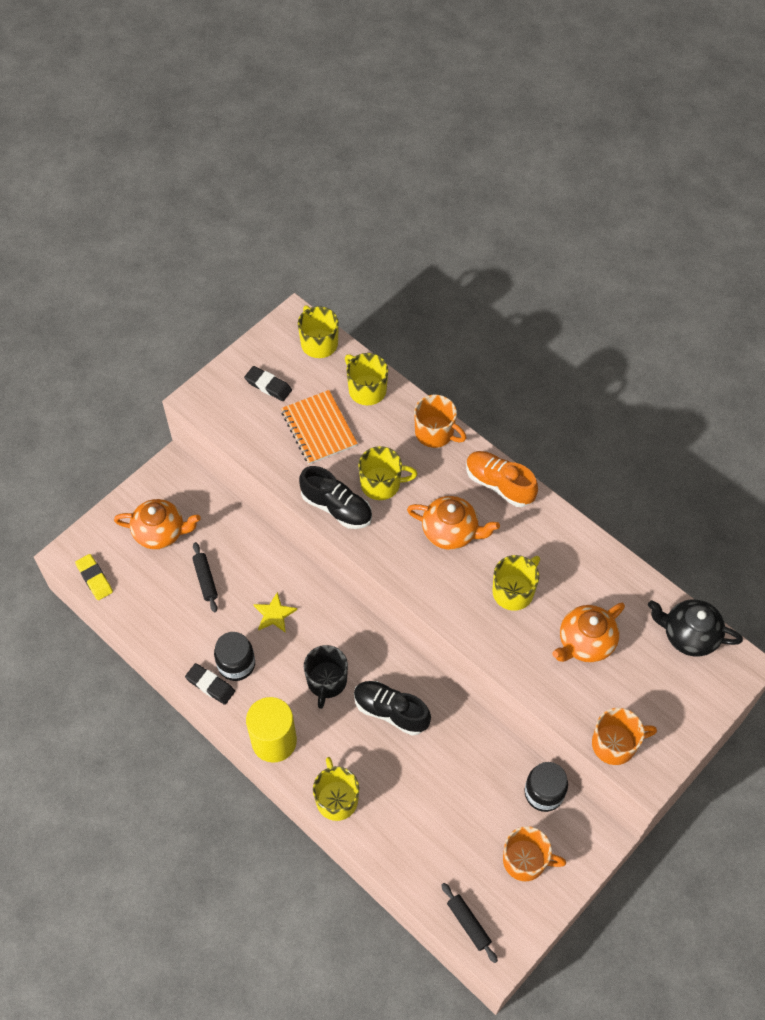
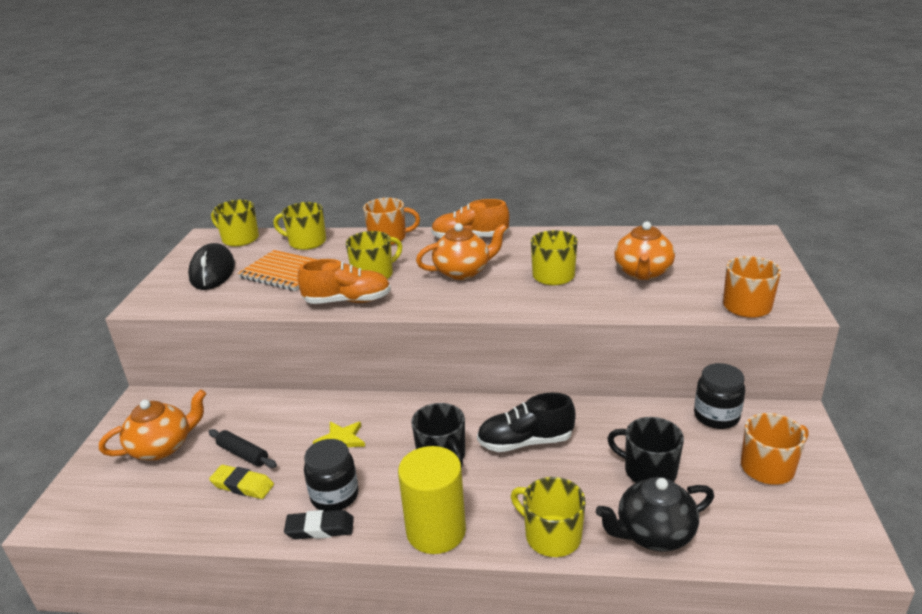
camera: 35 degrees left, 30 degrees down
yellow eraser [75,554,113,600] -> yellow eraser moved to [209,465,274,499]
black eraser [244,366,292,401] -> black mouse [188,243,235,290]
black shoe [299,466,372,529] -> orange shoe [297,259,391,304]
black rolling pin [442,883,498,963] -> none
black teapot [648,599,743,657] -> black teapot moved to [596,477,714,551]
none -> black mug [607,417,684,483]

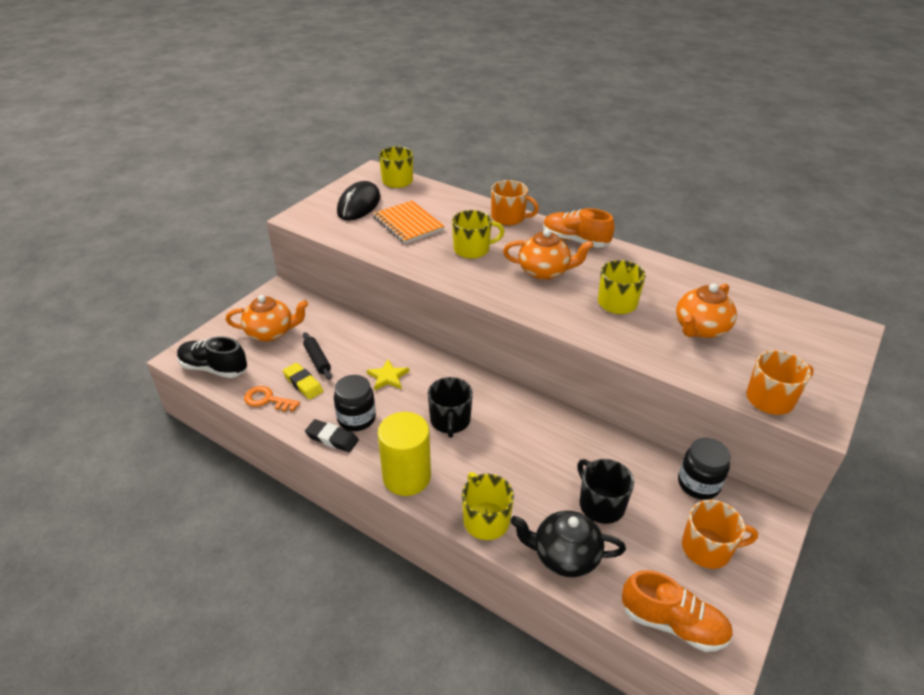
camera: 25 degrees right, 10 degrees up
yellow mug [273,202,326,250] -> none
orange shoe [297,259,391,304] -> orange shoe moved to [622,570,733,652]
black shoe [477,393,576,452] -> black shoe moved to [177,337,247,378]
none -> orange key [244,386,300,412]

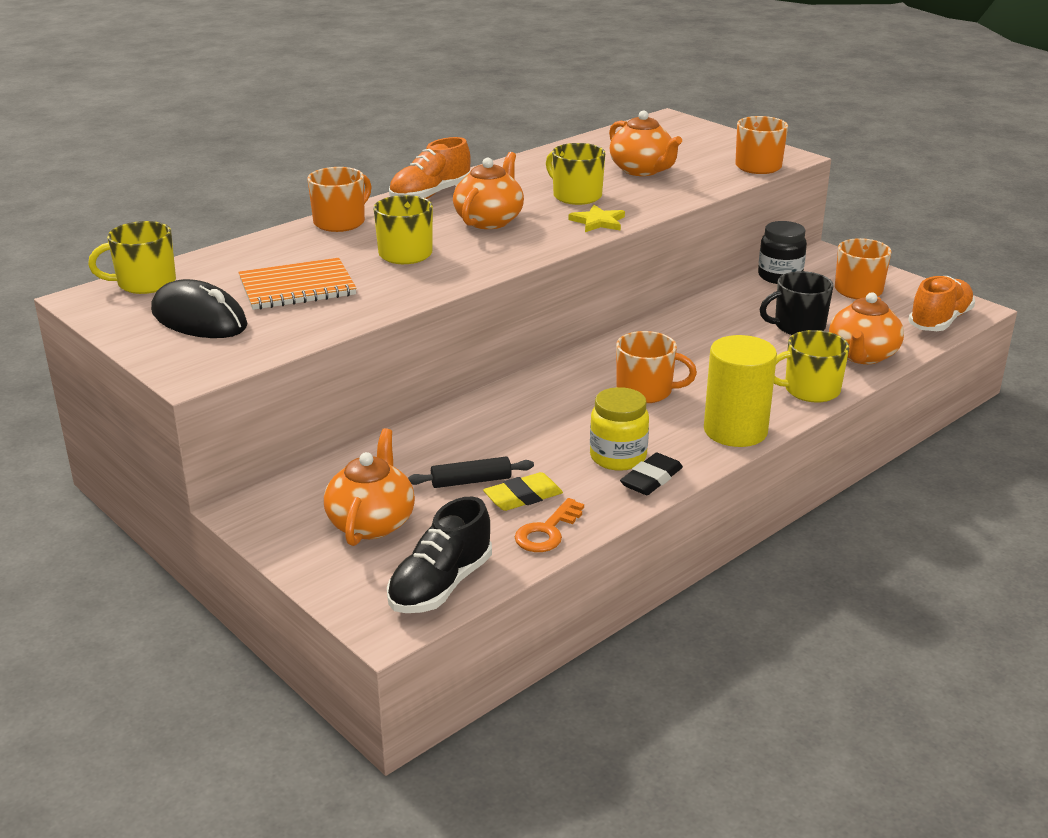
camera: 75 degrees left, 10 degrees down
black jar [334,375,376,431] -> yellow jar [590,387,649,471]
yellow star [367,359,409,390] -> yellow star moved to [569,205,625,232]
black mug [428,377,473,438] -> orange mug [616,331,697,403]
black teapot [510,511,626,577] -> orange teapot [829,292,904,364]

